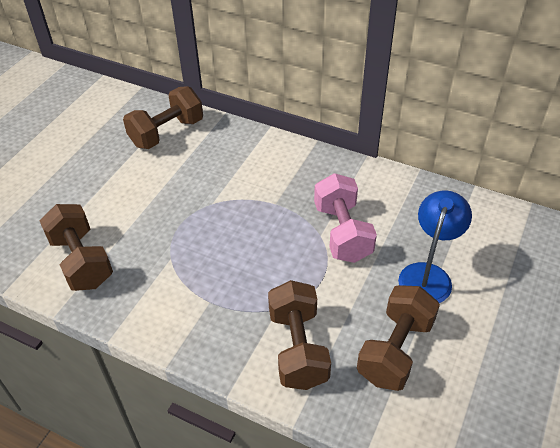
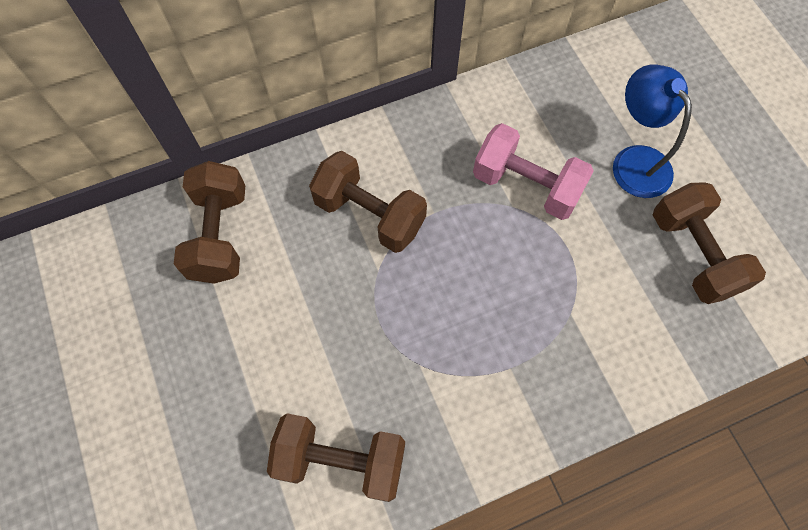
camera: 50 degrees left, 20 degrees up
brown dumbbell [268,280,331,390] -> brown dumbbell moved to [309,151,427,253]

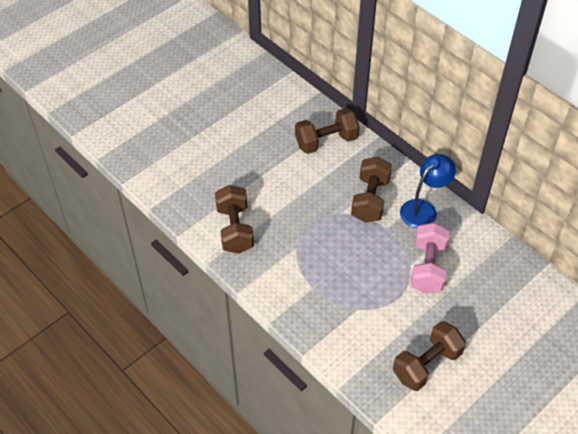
camera: 70 degrees right, 15 degrees down
blue lamp [613,64,692,198] -> blue lamp moved to [400,154,456,228]

